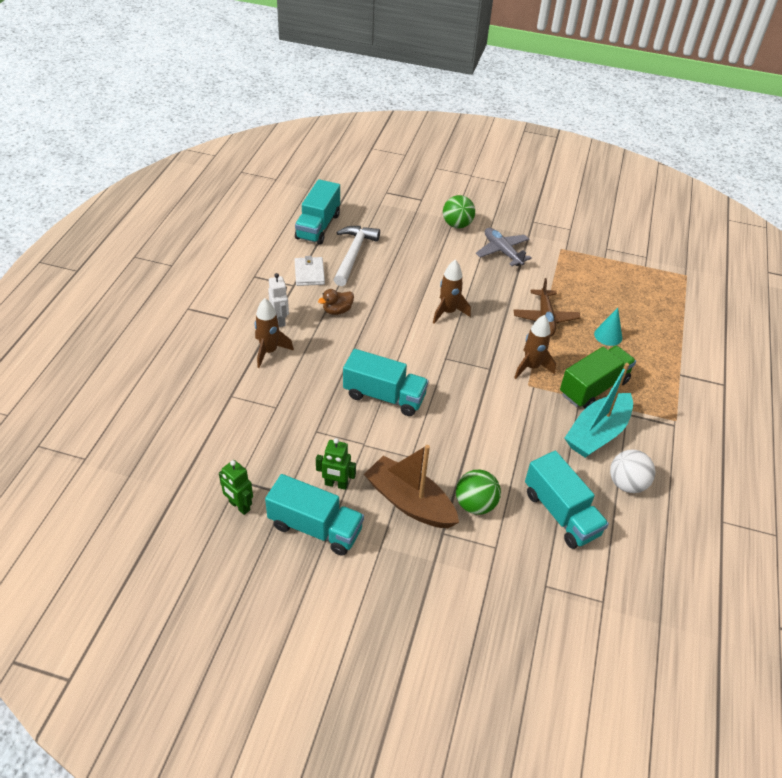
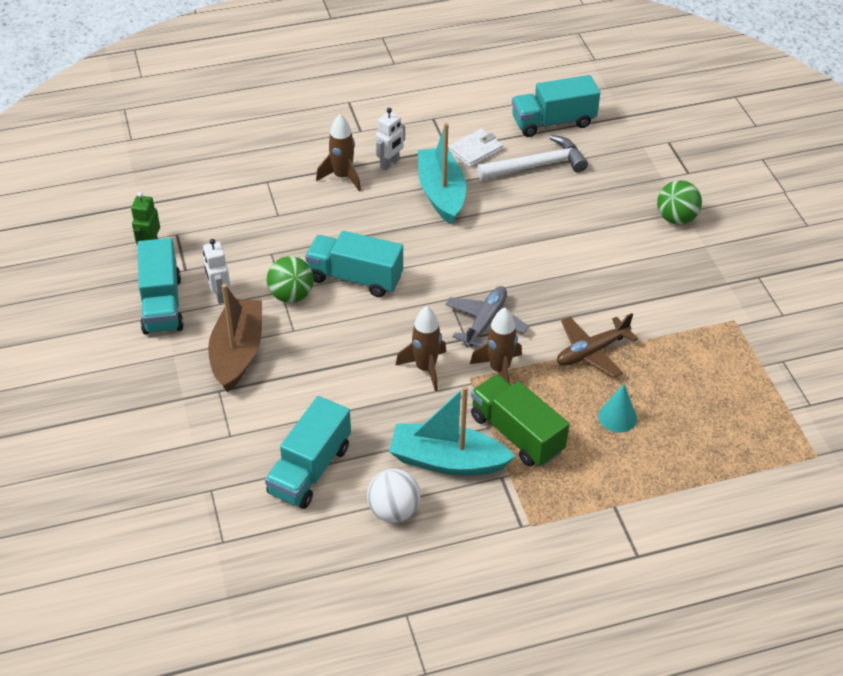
camera: 60 degrees right, 0 degrees up
green robot [316,438,356,490] -> white robot [203,239,230,304]
brown duck [318,289,354,315] -> turquoise boat [418,123,466,225]
turquoise truck [343,349,429,416] -> turquoise truck turned 120 degrees clockwise [305,231,403,297]
brown rocket [433,260,471,324] -> brown rocket moved to [395,306,446,391]
green ball [456,470,501,515] -> green ball moved to [267,256,314,303]
grey plane [476,228,532,266] -> grey plane moved to [445,286,529,347]
green truck [560,346,636,408] -> green truck turned 150 degrees counterclockwise [471,374,569,467]

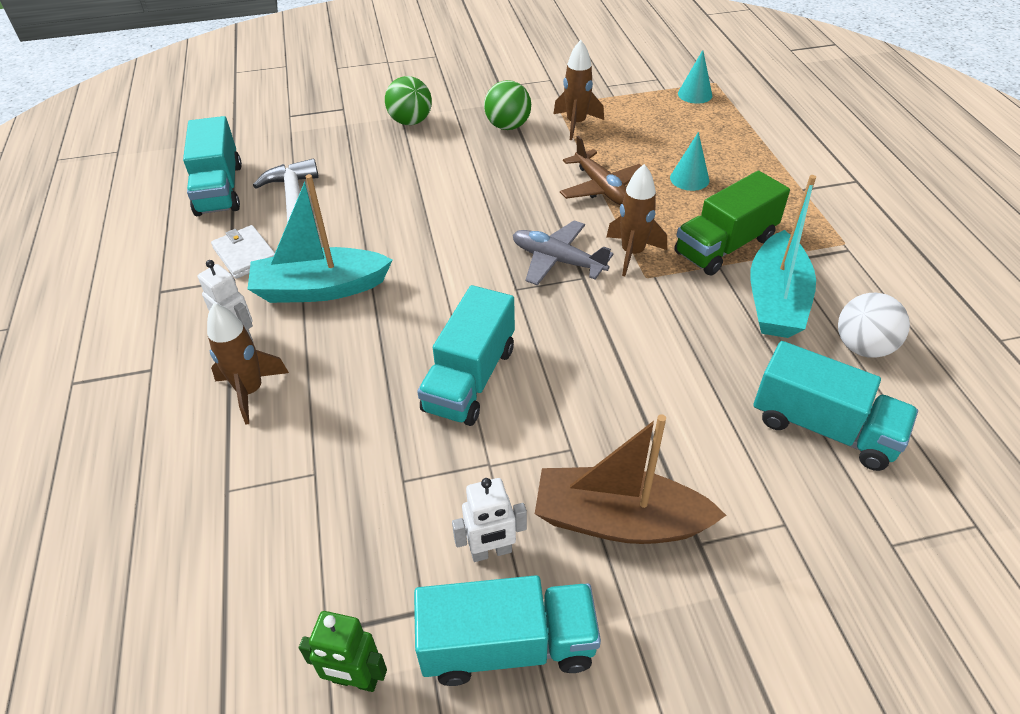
camera: 85 degrees left, 0 degrees up
green ball [267,256,314,303] -> green ball moved to [484,80,531,130]
brown rocket [395,306,446,391] -> brown rocket moved to [554,40,604,140]
none -> turquoise cone [678,50,712,104]

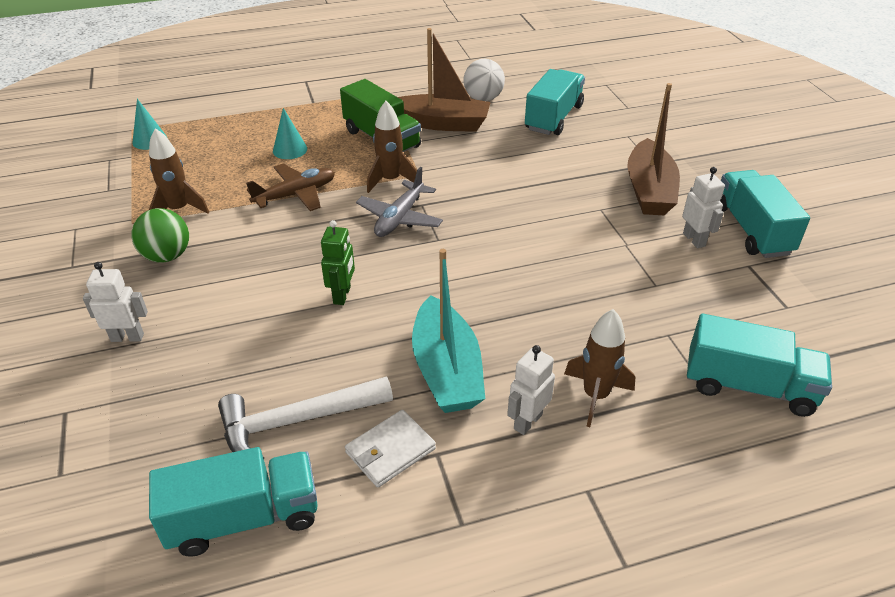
camera: 95 degrees left, 5 degrees down
green robot [299,611,387,692] -> green robot moved to [321,220,355,305]
green ball [385,76,432,125] -> white robot [83,262,148,342]
turquoise truck [417,285,515,426] -> turquoise truck moved to [687,314,832,417]
turquoise boat [750,175,816,338] -> brown boat [398,28,491,132]

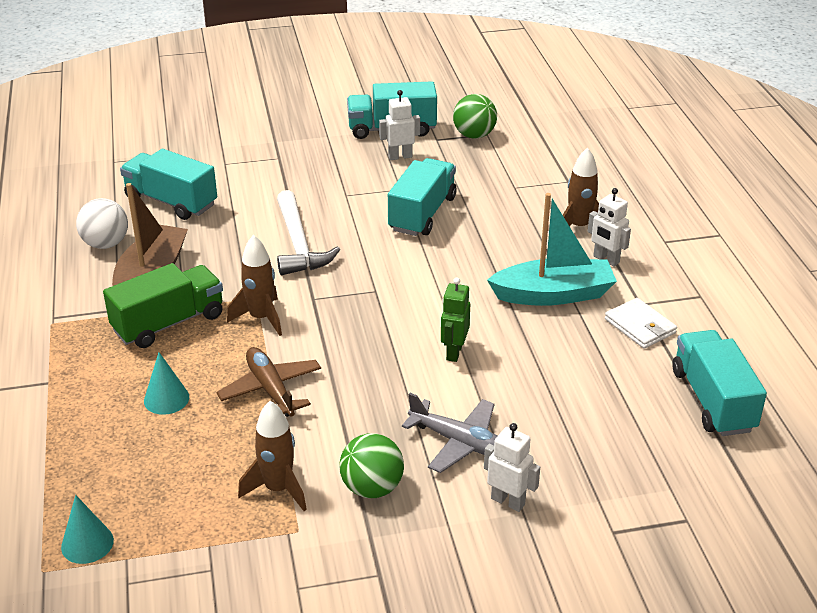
camera: 85 degrees left, 5 degrees down
white robot [83,262,148,342] -> white robot turned 120 degrees clockwise [484,423,540,512]
white hammer [218,377,393,459] -> white hammer moved to [277,190,340,275]
green robot [321,220,355,305] -> green robot turned 90 degrees counterclockwise [441,277,470,362]
grey plane [356,167,443,237] -> grey plane moved to [402,393,497,473]
brown boat [627,83,680,215] -> none
turquoise truck [687,314,832,417] -> turquoise truck moved to [388,158,456,236]
none -> green ball [453,94,497,139]

